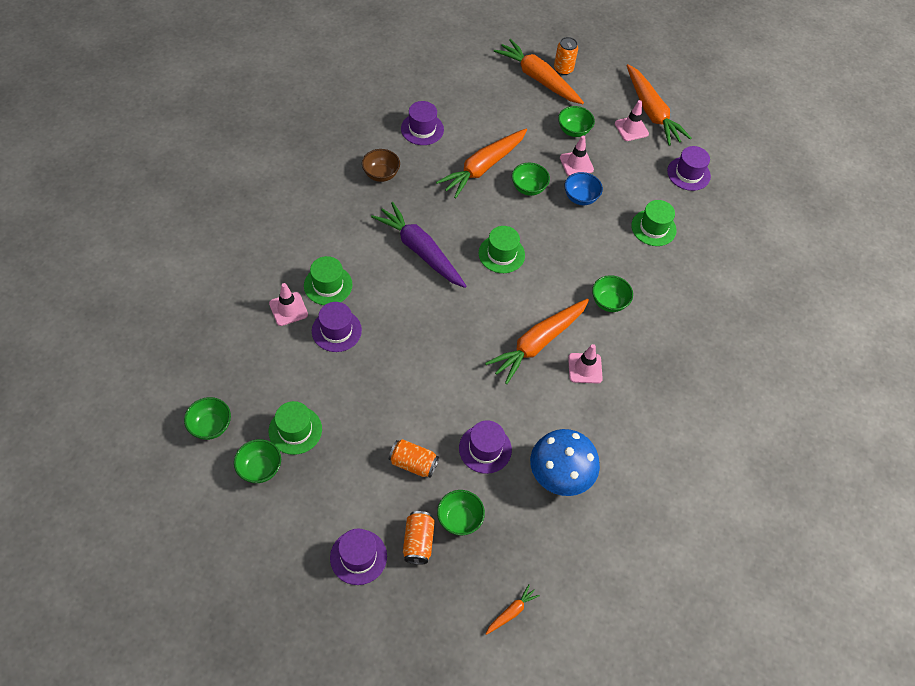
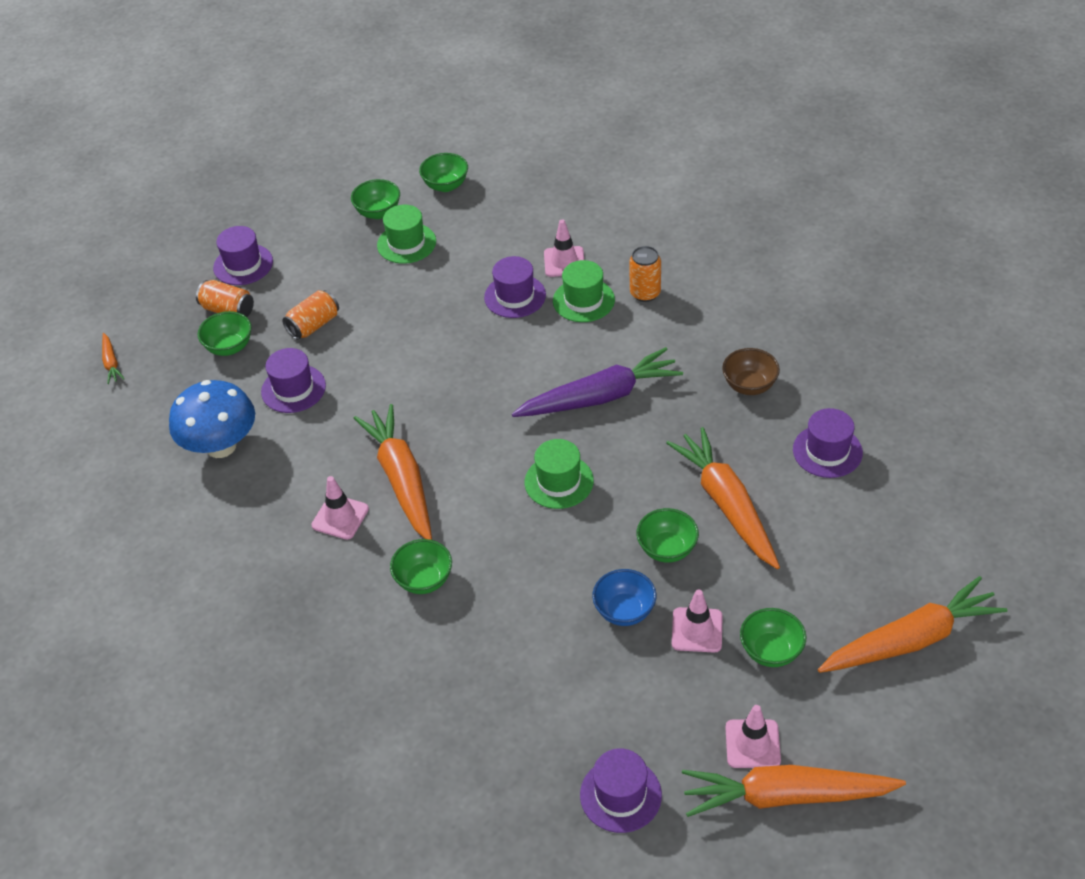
camera: 120 degrees right, 10 degrees down
orange can [554,37,578,75] -> orange can moved to [629,246,661,302]
green hat [631,200,677,246] -> none

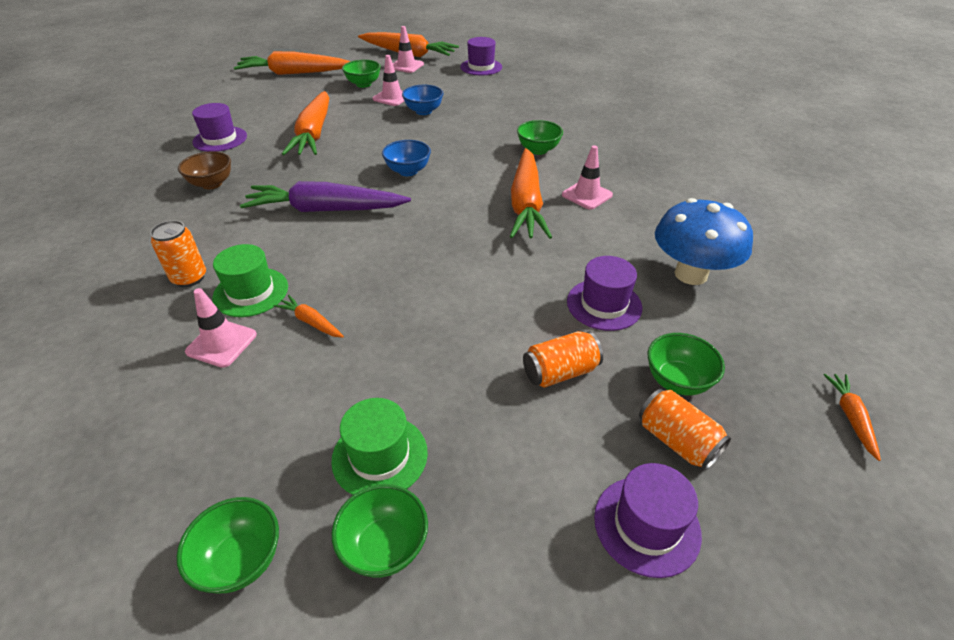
camera: 160 degrees left, 5 degrees down
purple hat [484,256,546,318] -> orange carrot [274,295,344,338]
green hat [525,439,594,509] -> blue bowl [382,140,431,176]
green bowl [637,508,699,563] -> none

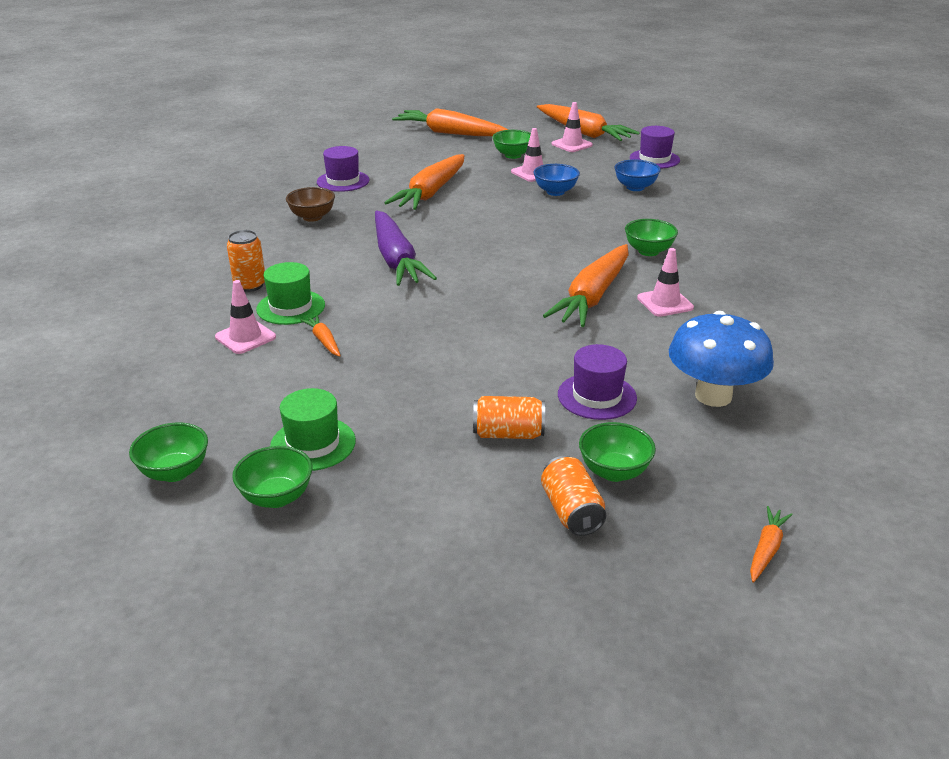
camera: 25 degrees right, 10 degrees down
purple carrot [240,181,411,212] -> purple carrot turned 135 degrees counterclockwise [375,211,437,286]
blue bowl [382,140,431,176] -> blue bowl moved to [614,159,661,191]
purple hat [594,463,702,578] -> none

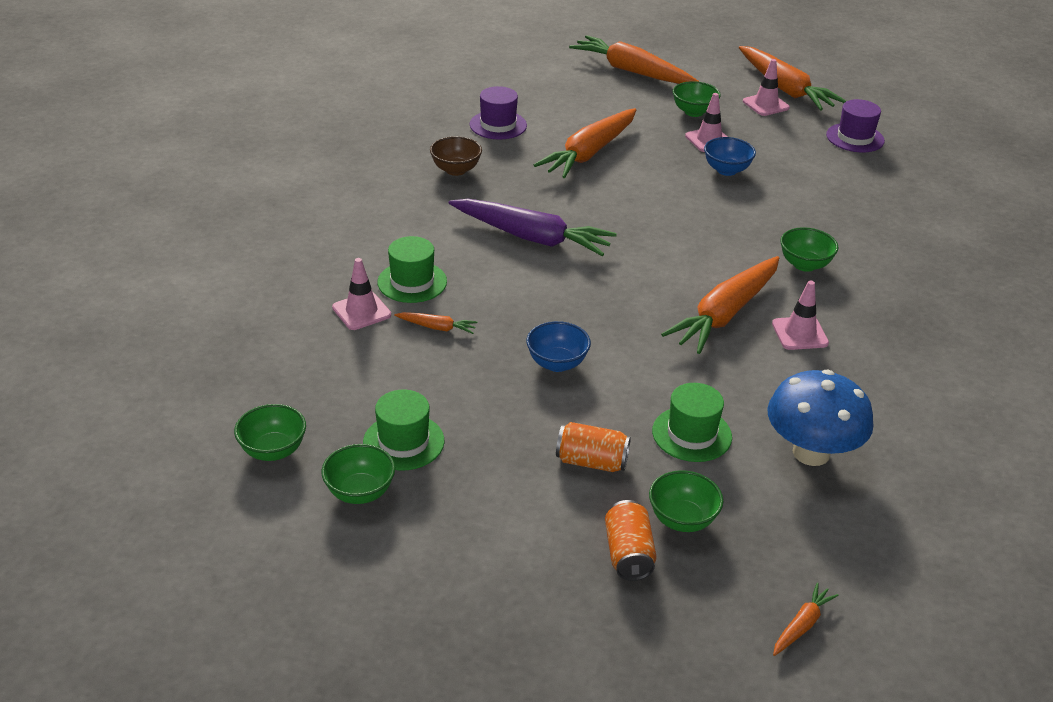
camera: 10 degrees right, 5 degrees up
orange can [227,230,265,292] -> none
orange carrot [300,315,341,357] -> orange carrot turned 120 degrees clockwise [394,312,478,334]
purple carrot [375,211,437,286] -> purple carrot turned 60 degrees counterclockwise [449,199,617,256]
purple hat [558,344,637,420] -> green hat [652,383,732,462]
blue bowl [614,159,661,191] -> blue bowl moved to [526,321,591,372]

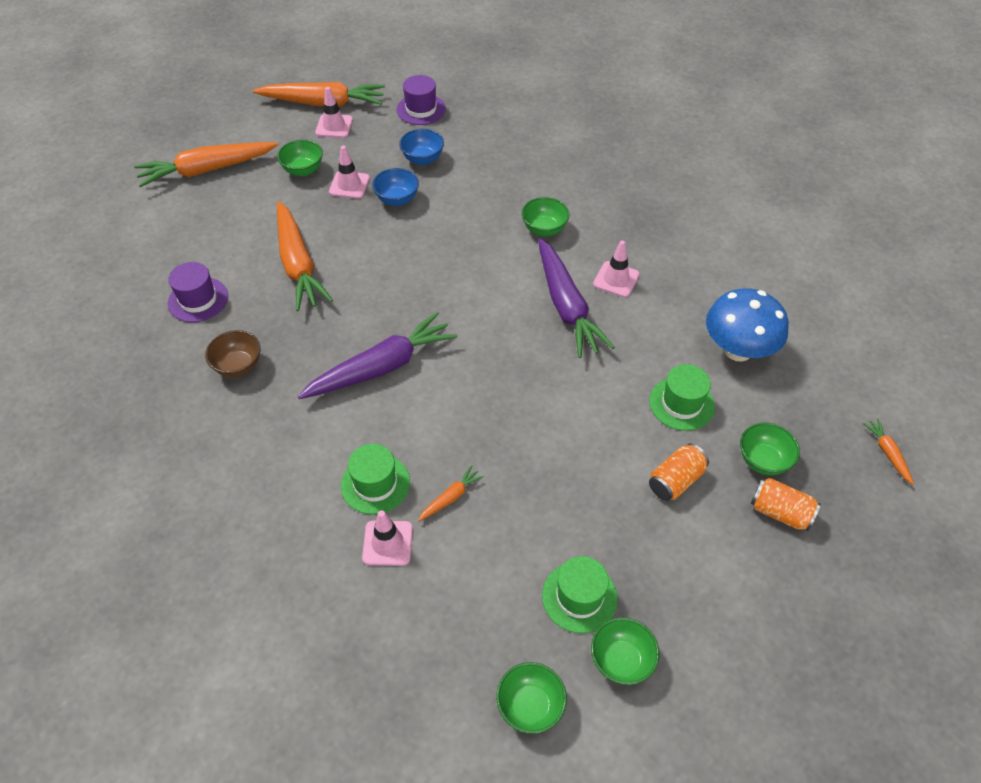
camera: 55 degrees left, 15 degrees up
blue bowl [526,321,591,372] -> blue bowl moved to [399,129,444,165]
orange carrot [661,256,779,354] -> purple carrot [538,238,615,358]

